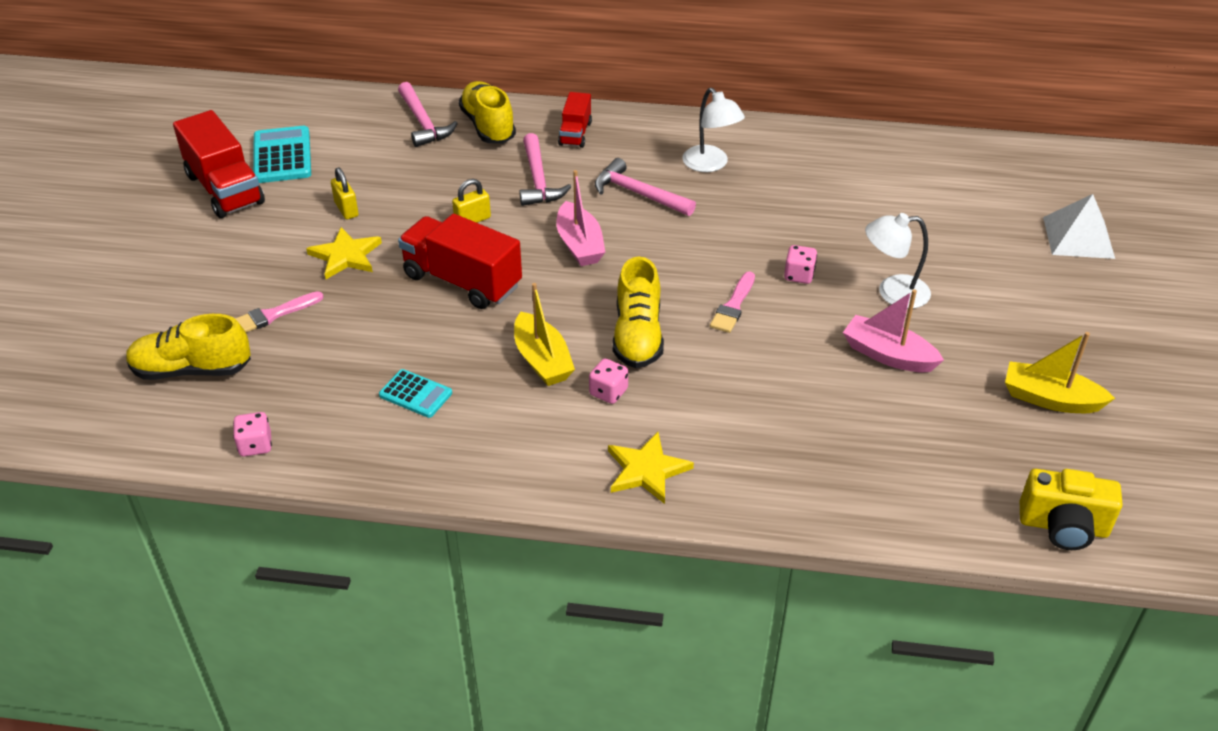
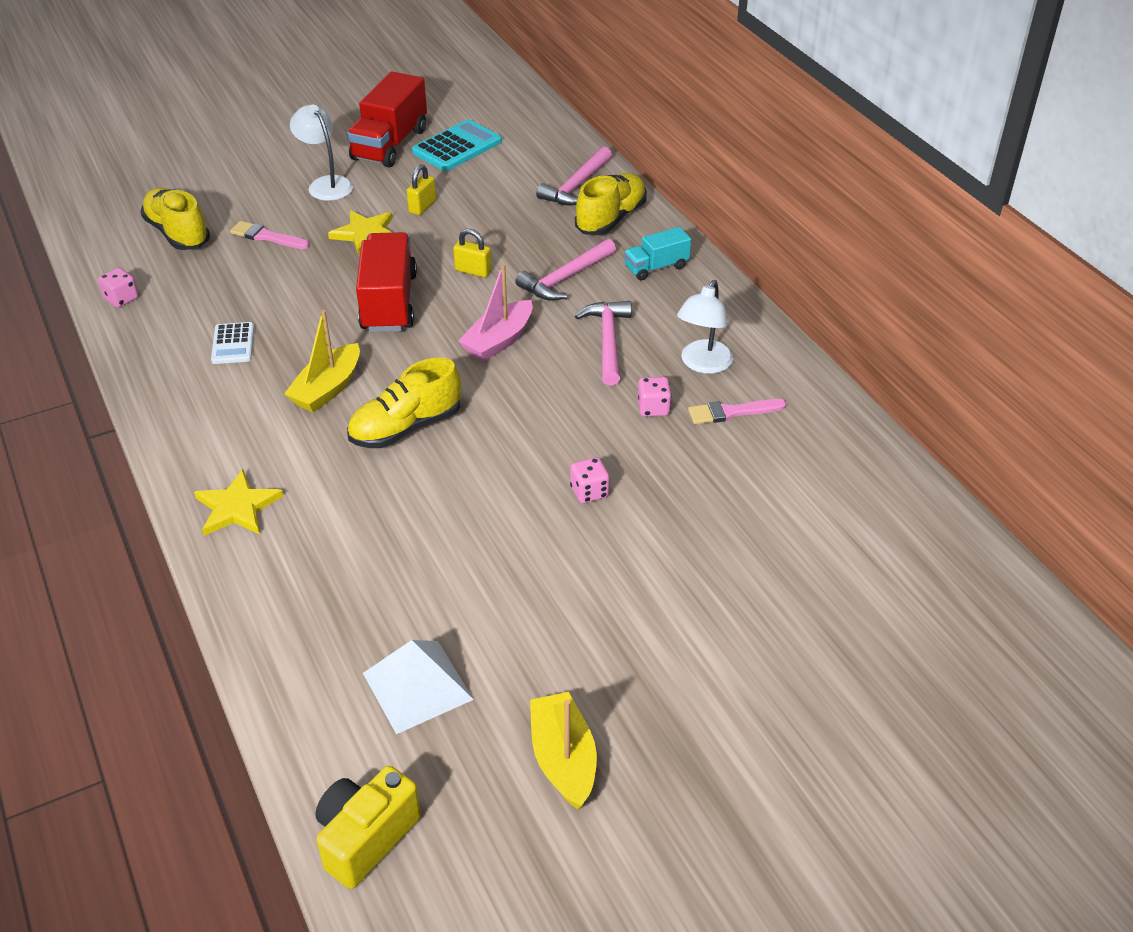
camera: 55 degrees right, 0 degrees up
turquoise calculator [379,369,452,418] -> white calculator [211,322,254,364]
red truck [558,92,592,148] -> turquoise truck [624,227,691,280]
pink dice [589,358,628,404] -> pink dice moved to [638,377,672,417]
pink brush [710,271,755,333] -> pink brush moved to [688,399,786,424]
pink boat [843,289,944,372] -> none
white lamp [865,213,931,309] -> white lamp moved to [290,105,354,201]
yellow camera [1020,469,1123,550] -> yellow camera turned 60 degrees clockwise [315,766,421,889]
white pyramid [1043,194,1115,259] -> white pyramid moved to [363,640,474,734]

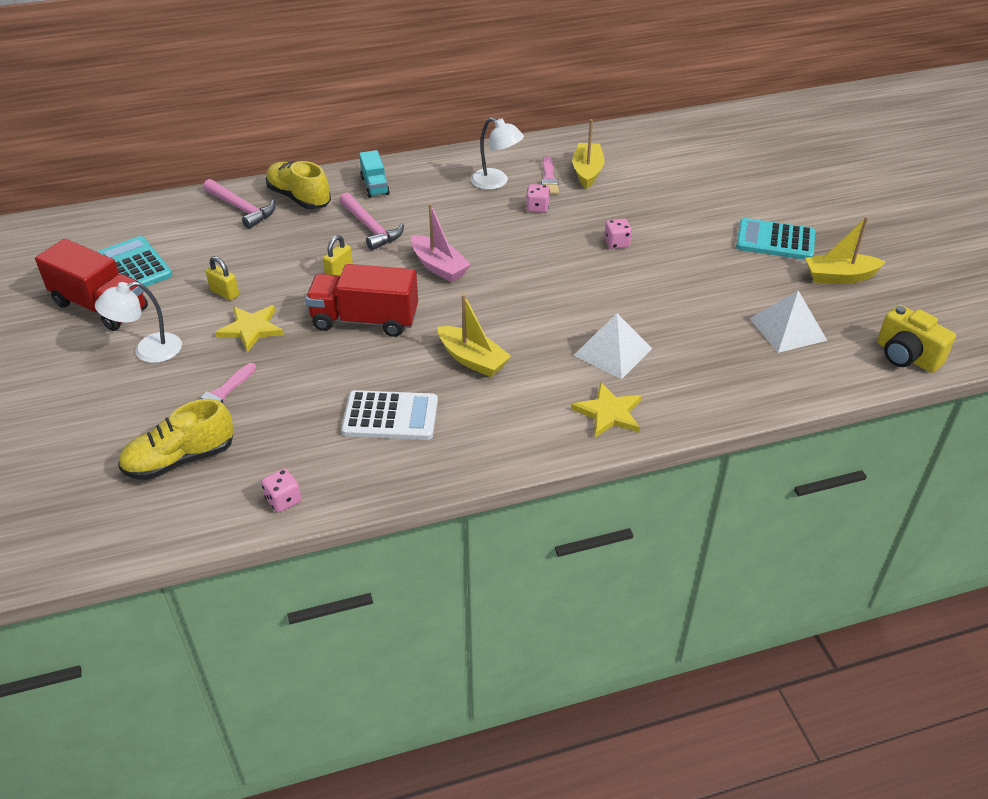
camera: 80 degrees left, 0 degrees up
white calculator [211,322,254,364] -> white calculator [341,390,438,440], size x1.63
yellow shoe [347,358,461,448] -> none
pink hammer [575,301,631,385] -> none
none -> yellow boat [572,119,605,189]
none -> white pyramid [573,313,652,379]
none -> turquoise calculator [736,218,815,260]

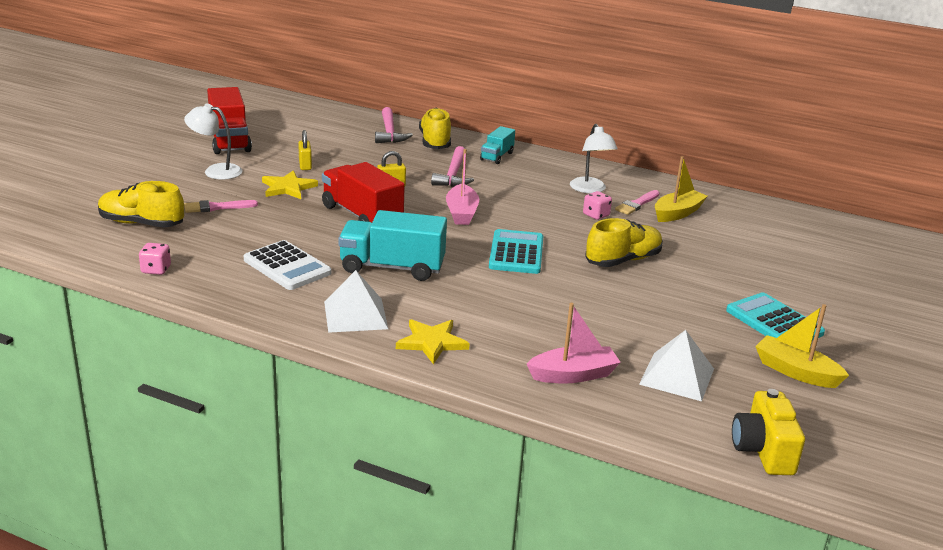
camera: 40 degrees right, 15 degrees down
turquoise calculator [98,236,172,287] -> turquoise calculator moved to [489,229,543,274]
yellow boat [437,294,511,377] -> turquoise truck [338,210,447,281]
white pyramid [573,313,652,379] -> white pyramid moved to [324,270,388,333]
pink dice [604,218,632,249] -> yellow shoe [585,218,663,267]
none -> pink boat [527,303,621,383]

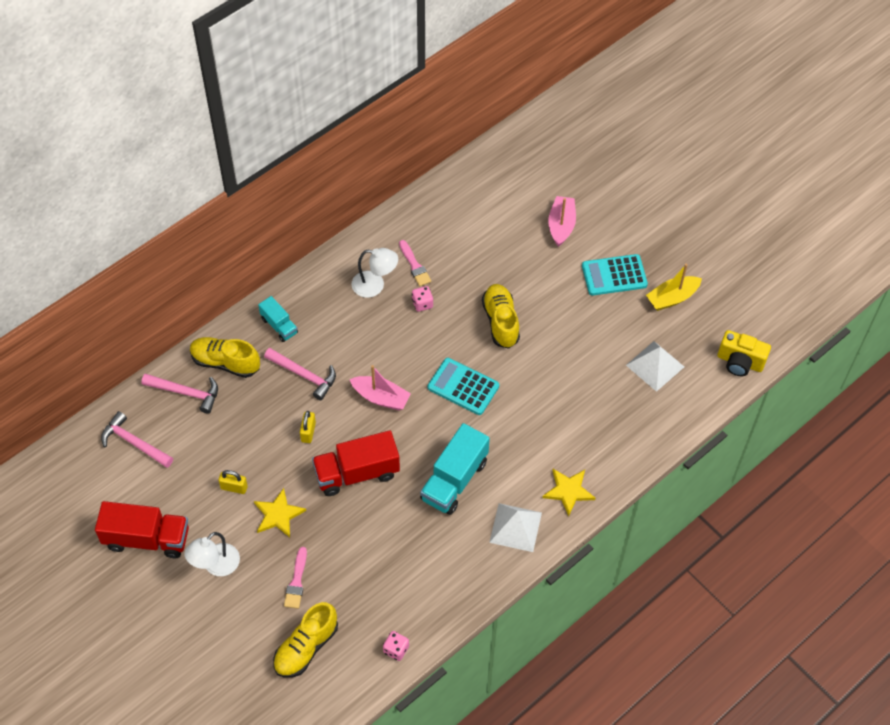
camera: 65 degrees left, 30 degrees up
white calculator [244,240,331,290] -> none
pink boat [527,303,621,383] -> pink boat moved to [548,196,576,247]
yellow boat [655,156,708,222] -> none
none -> pink hammer [101,411,173,468]

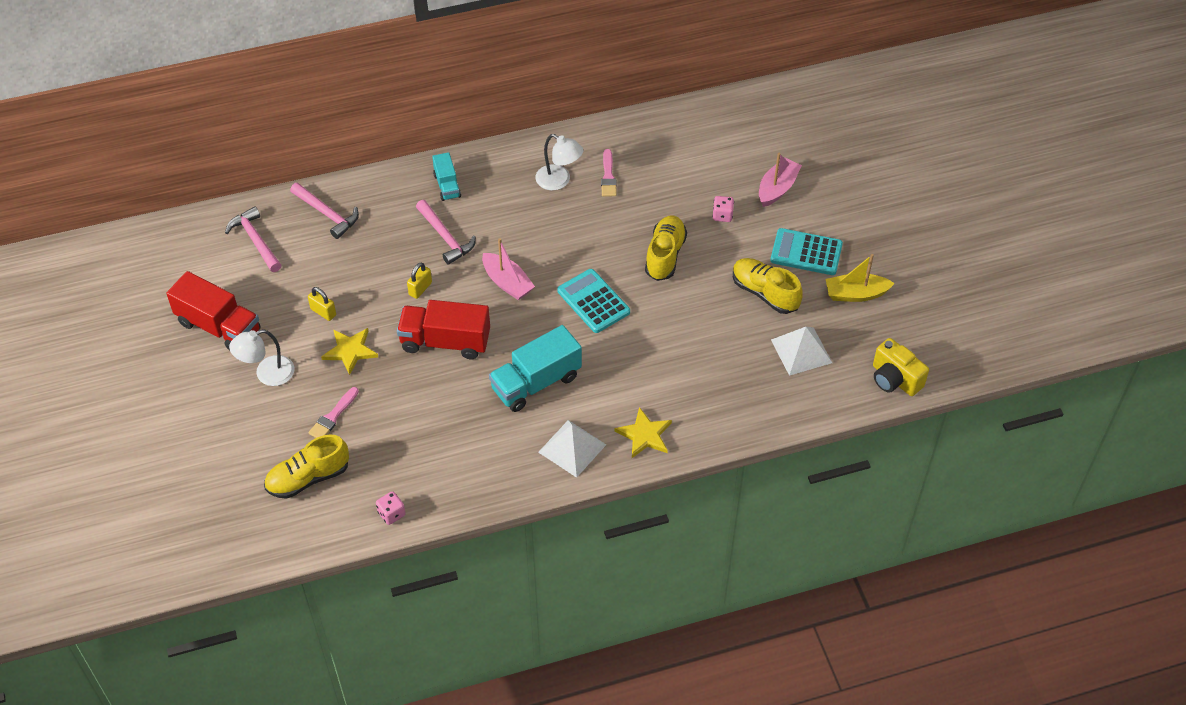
camera: 25 degrees right, 5 degrees down
yellow shoe [190,337,260,378] -> yellow shoe moved to [733,258,803,314]
pink dice [412,286,433,312] -> pink dice moved to [712,196,734,222]

